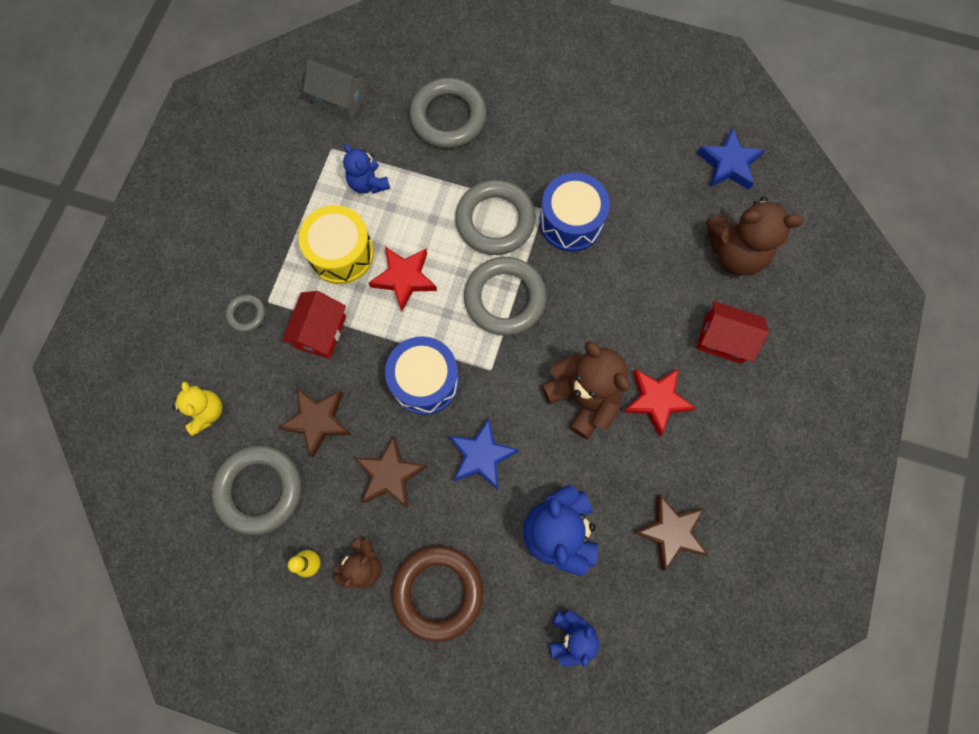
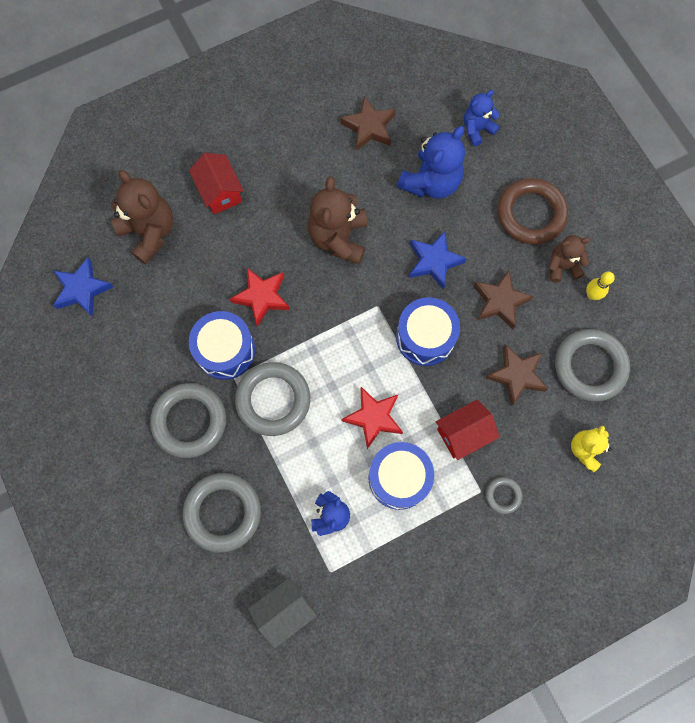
camera: 135 degrees left, 0 degrees up
yellow drum [299,205,374,284] -> blue drum [369,442,434,510]
grey house [303,57,367,120] -> grey house turned 75 degrees clockwise [248,577,317,648]
grey ring [464,257,547,335] -> grey ring moved to [150,383,226,458]
red star [622,368,696,437] -> red star moved to [230,268,290,327]

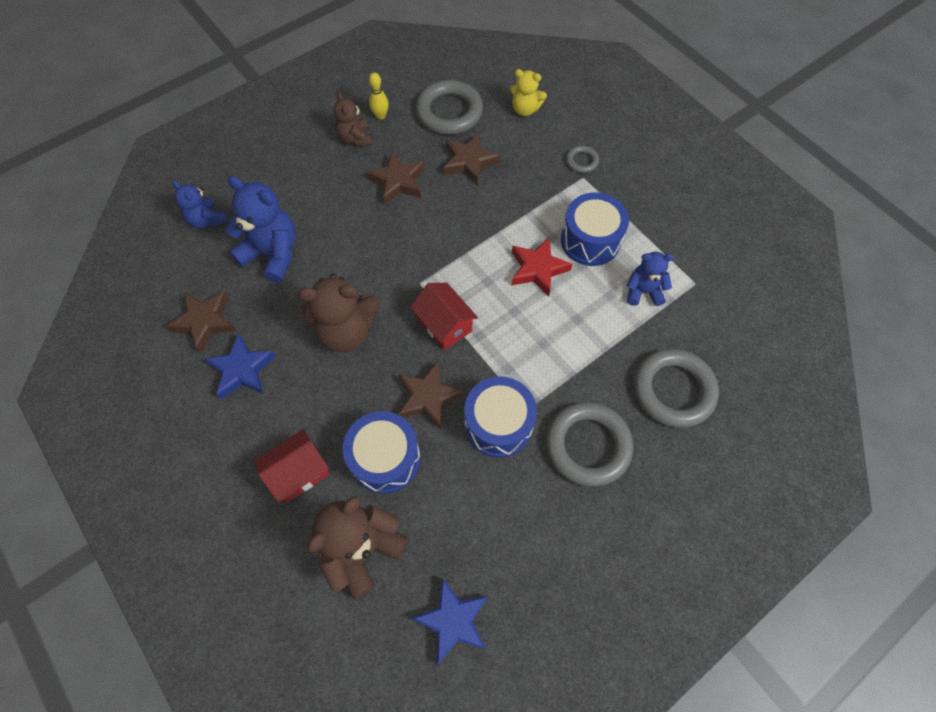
camera: 100 degrees left, 10 degrees down
red star [230,268,290,327] -> brown star [398,361,464,429]
grey ring [235,362,310,436] -> none
grey house [248,577,317,648] -> none
blue drum [396,297,460,366] -> blue drum moved to [343,411,420,494]
blue star [409,230,467,290] -> blue star moved to [204,334,276,399]
red house [436,399,500,460] -> red house moved to [411,283,478,351]
brown ring [497,178,568,245] -> none

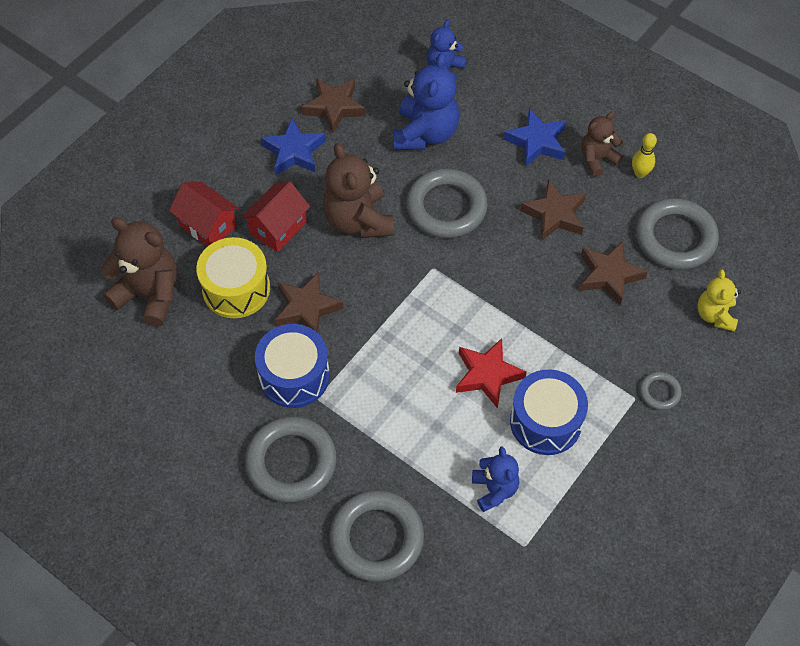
camera: 75 degrees right, 5 degrees down
blue drum [343,411,420,494] -> yellow drum [196,237,270,318]
red house [411,283,478,351] -> red house moved to [241,181,310,252]
blue star [411,577,488,665] -> blue star moved to [503,108,566,167]
none -> grey ring [406,168,488,238]

